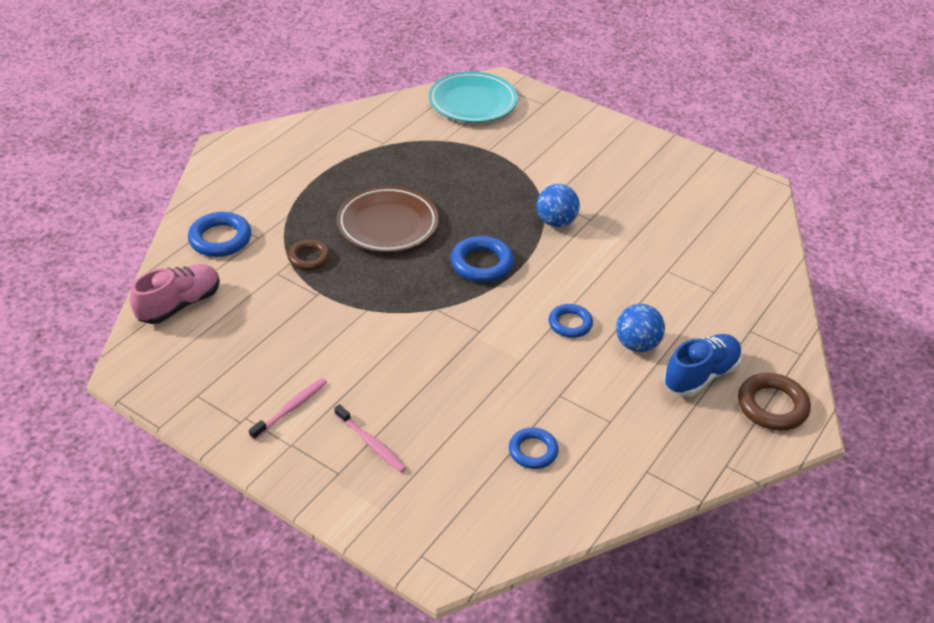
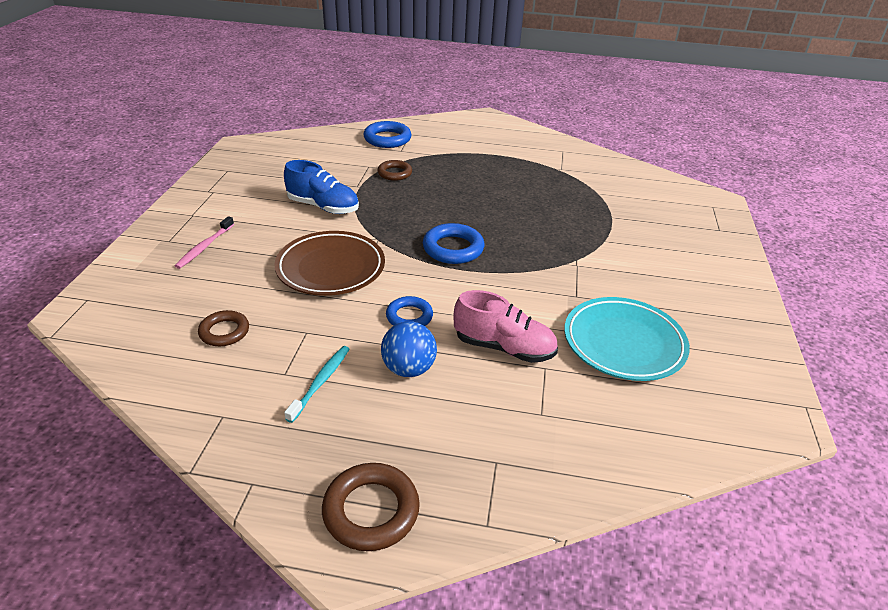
camera: 65 degrees right, 5 degrees down
pink shoe [130,264,220,324] -> pink shoe moved to [453,290,558,363]
pink toothbrush [249,378,327,440] -> none
brown plate [336,186,439,252] -> brown plate moved to [274,231,385,296]
turquoise plate [429,72,518,123] -> turquoise plate moved to [564,297,690,381]
blue ring [509,427,559,469] -> brown ring [198,310,249,346]
blue ball [537,184,580,227] -> none
blue shoe [664,334,742,397] -> blue shoe moved to [284,160,359,214]
none -> turquoise toothbrush [284,346,350,423]

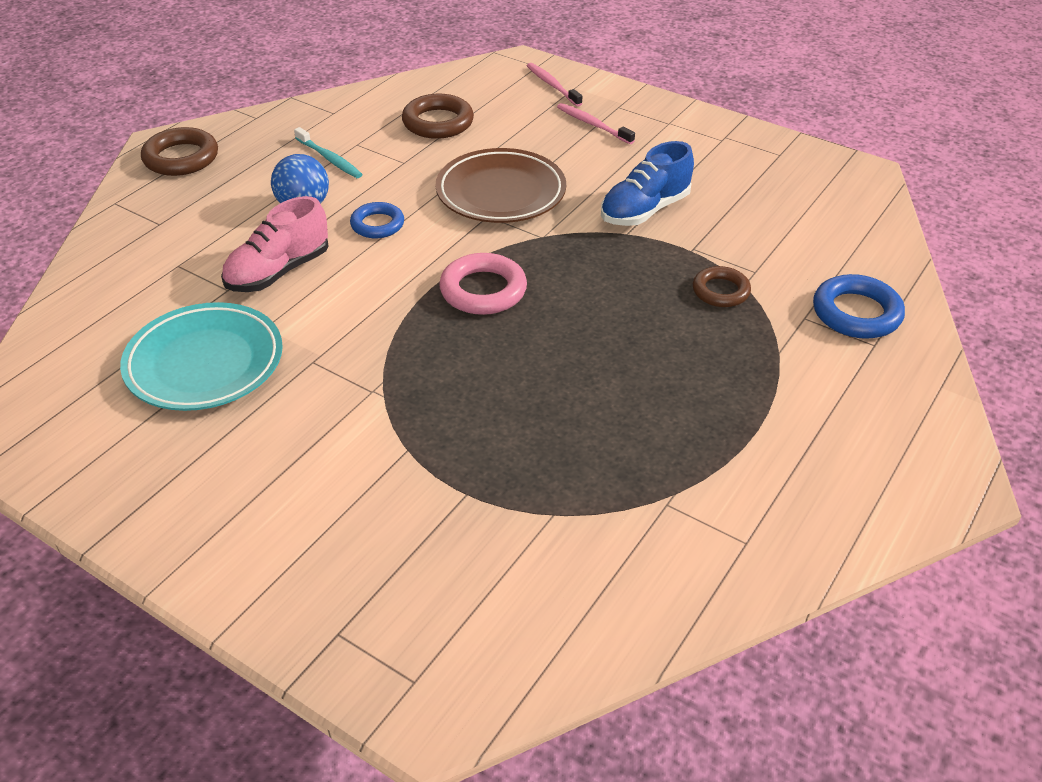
camera: 115 degrees right, 5 degrees up
brown ring [198,310,249,346] -> brown ring [402,93,474,139], size x1.50
blue ring [423,223,485,264] -> pink ring [439,253,527,315]
none -> pink toothbrush [527,63,582,107]

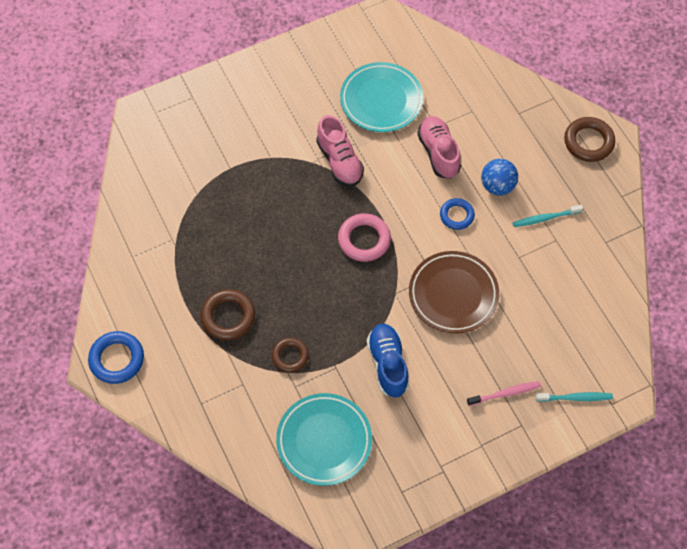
camera: 120 degrees right, 20 degrees up
brown ring [402,93,474,139] -> brown ring moved to [201,289,255,340]
pink toothbrush [527,63,582,107] -> turquoise toothbrush [536,392,613,402]
blue ring [813,274,905,339] -> blue ring moved to [88,331,144,384]
none -> turquoise plate [276,393,372,486]
none -> pink shoe [316,115,364,186]

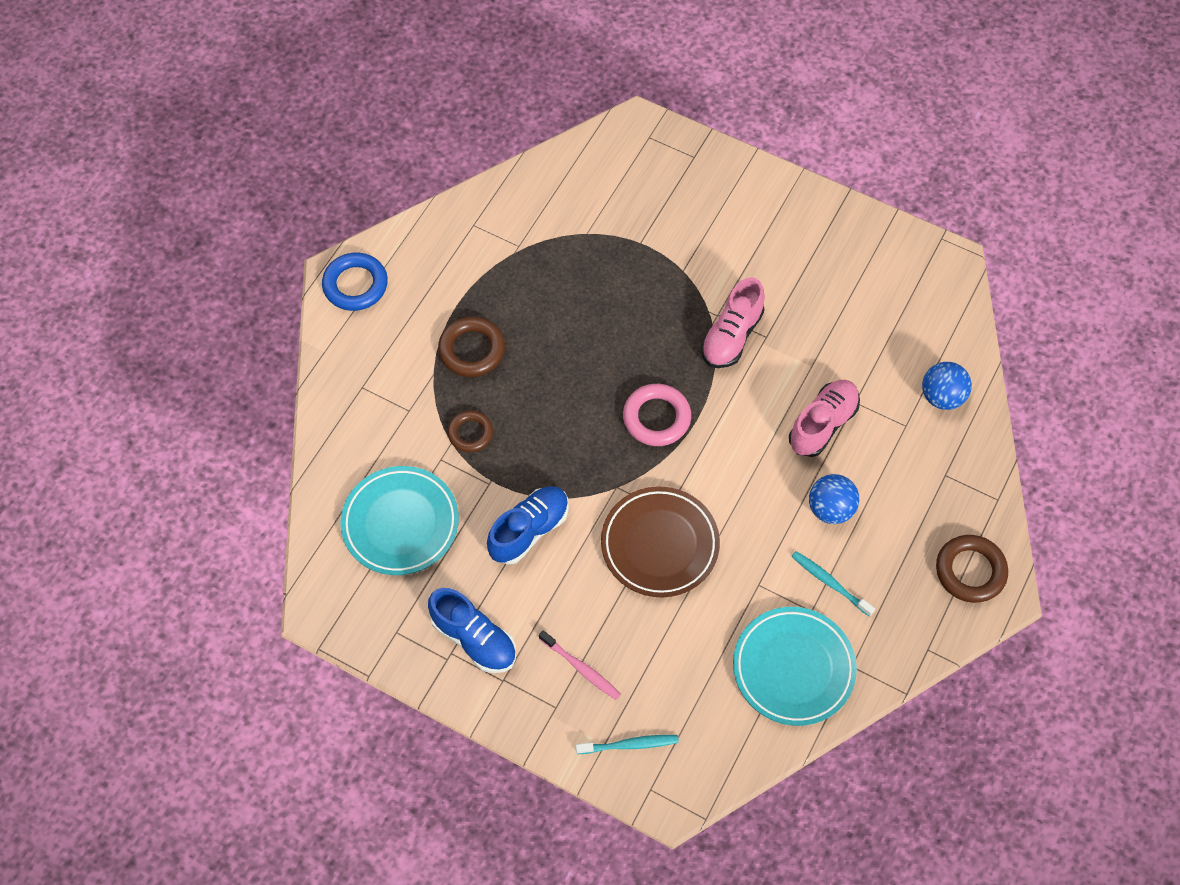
camera: 55 degrees right, 0 degrees up
turquoise plate [340,62,423,132] -> turquoise plate moved to [733,607,857,726]
blue ring [440,198,475,230] -> none
turquoise toothbrush [536,392,613,402] -> turquoise toothbrush turned 60 degrees counterclockwise [576,735,679,754]
none -> blue shoe [428,588,516,673]
none -> blue ball [922,362,972,410]

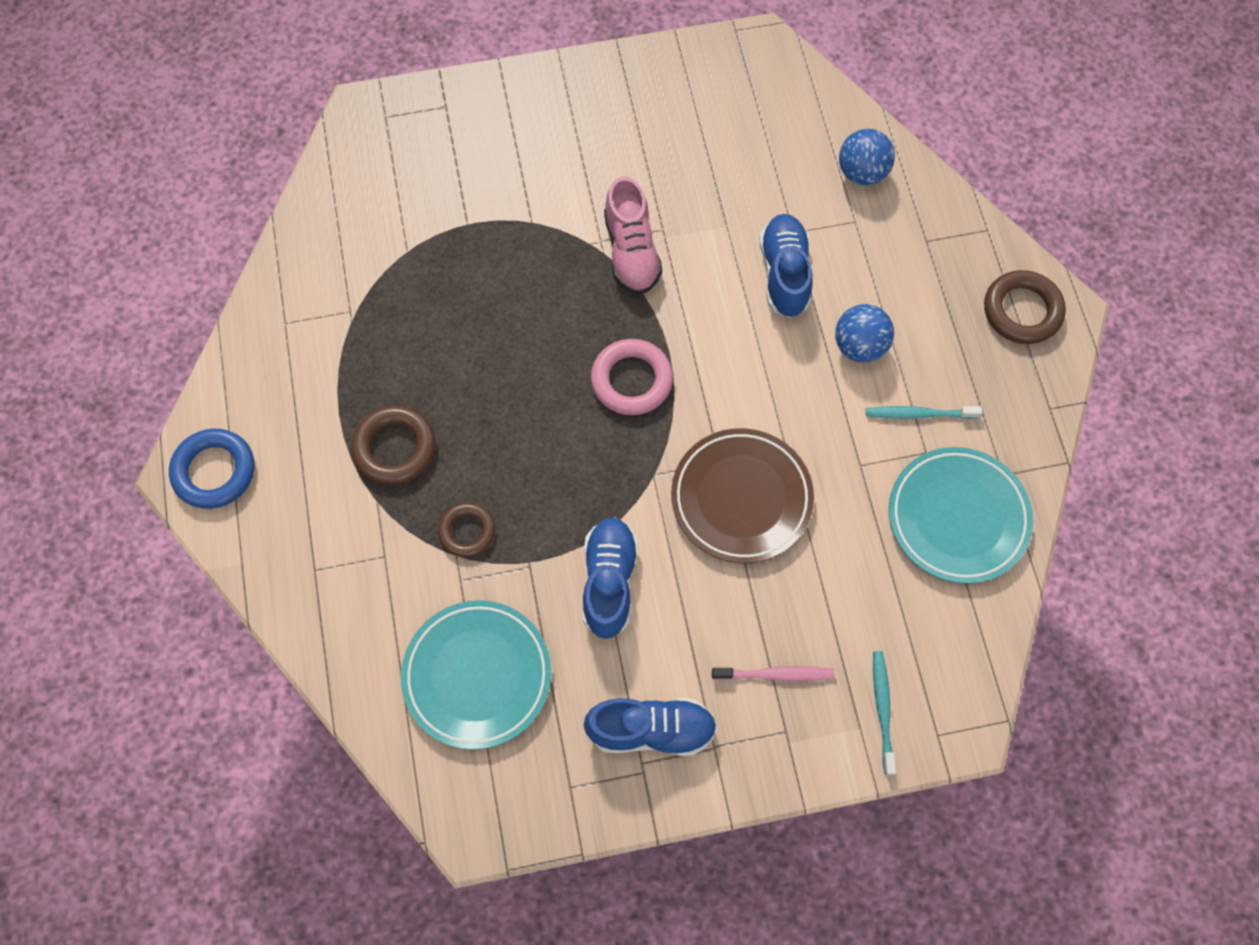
camera: 40 degrees left, 5 degrees up
turquoise toothbrush [576,735,679,754] -> turquoise toothbrush turned 45 degrees counterclockwise [873,651,896,775]
pink shoe [789,380,860,457] -> blue shoe [760,214,813,318]

